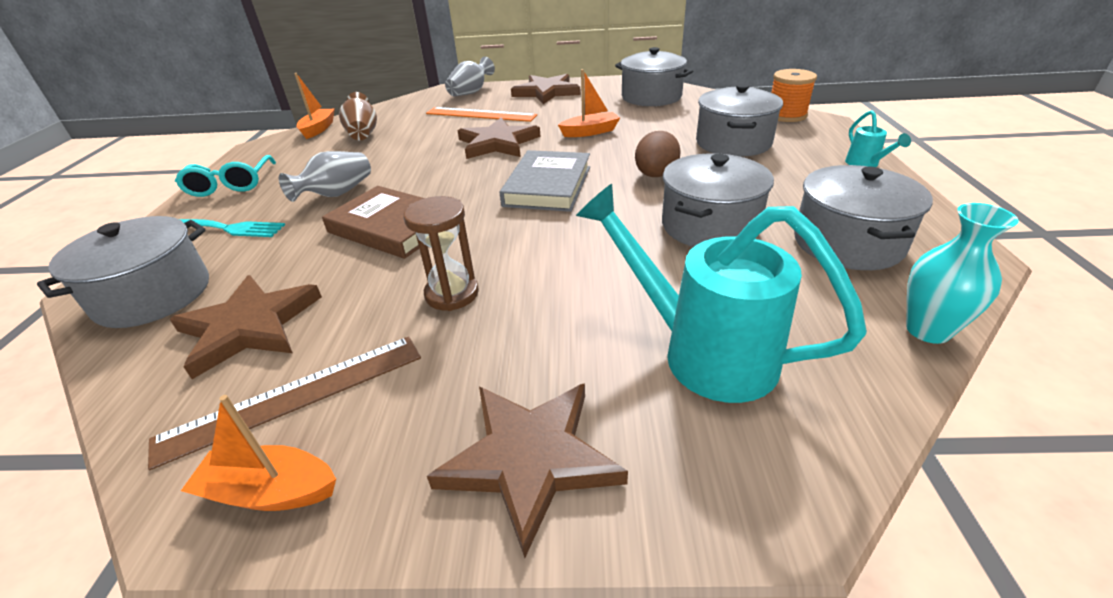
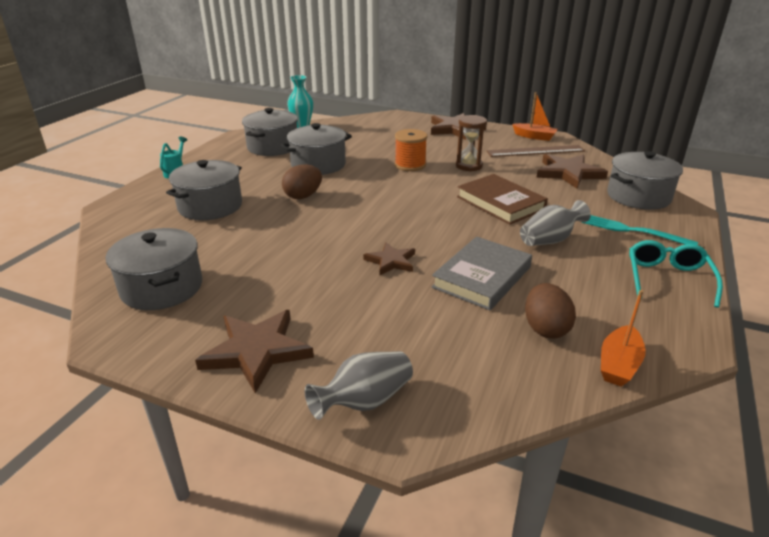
camera: 160 degrees left, 5 degrees down
brown vase [339,92,377,140] -> brown egg [525,283,576,338]
orange ruler [426,107,537,122] -> none
brown star [458,118,540,159] -> brown star [363,242,415,275], size x0.60
grey book [500,150,590,212] -> grey book moved to [431,237,532,310]
orange boat [558,69,620,137] -> none
turquoise watering can [576,184,867,403] -> none
orange spool [771,69,817,122] -> orange spool moved to [395,129,427,171]

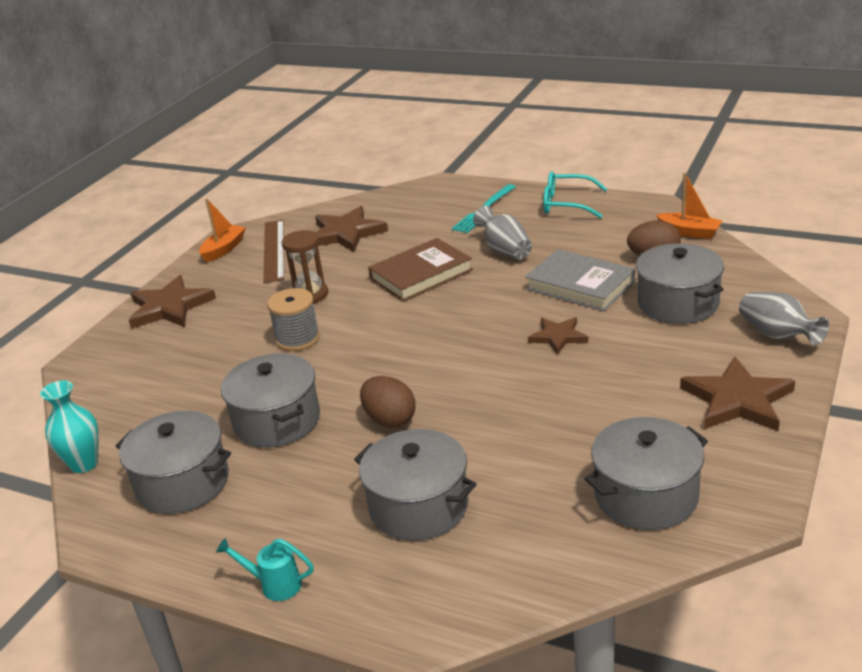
camera: 85 degrees left, 0 degrees up
orange spool [395,129,427,171] -> grey spool [267,288,320,351]
grey pot [607,151,683,210] -> grey pot moved to [636,243,724,324]

